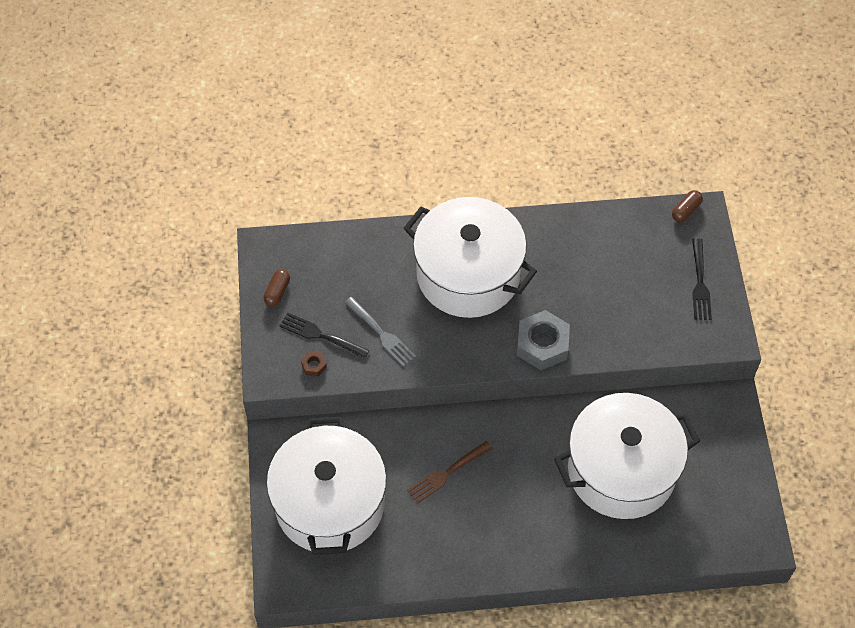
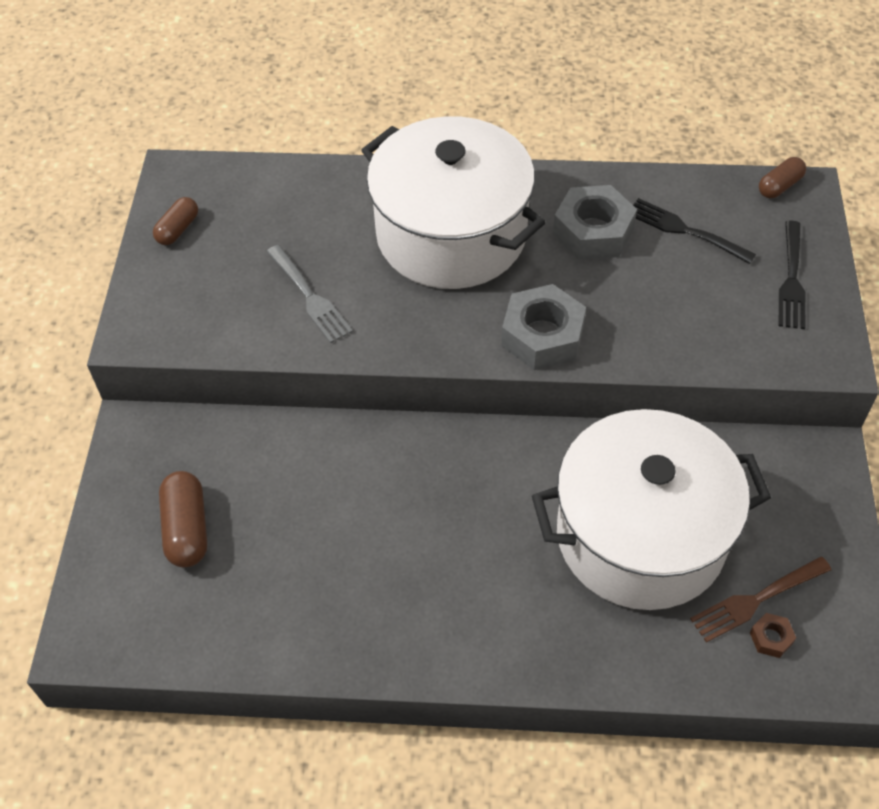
camera: 10 degrees right, 5 degrees down
white pot [266,417,387,555] -> brown capsule [159,471,207,567]
black fork [280,312,369,359] -> black fork moved to [633,198,756,264]
brown nut [301,351,327,377] -> brown nut moved to [750,613,796,658]
brown fork [407,441,493,503] -> brown fork moved to [690,556,831,643]
none -> grey nut [553,185,637,260]

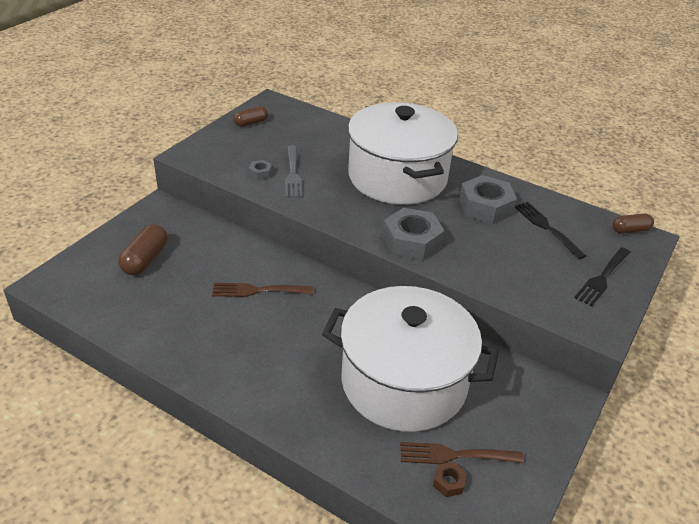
camera: 25 degrees right, 15 degrees down
none -> brown fork [212,283,313,297]
none -> grey nut [249,160,272,180]

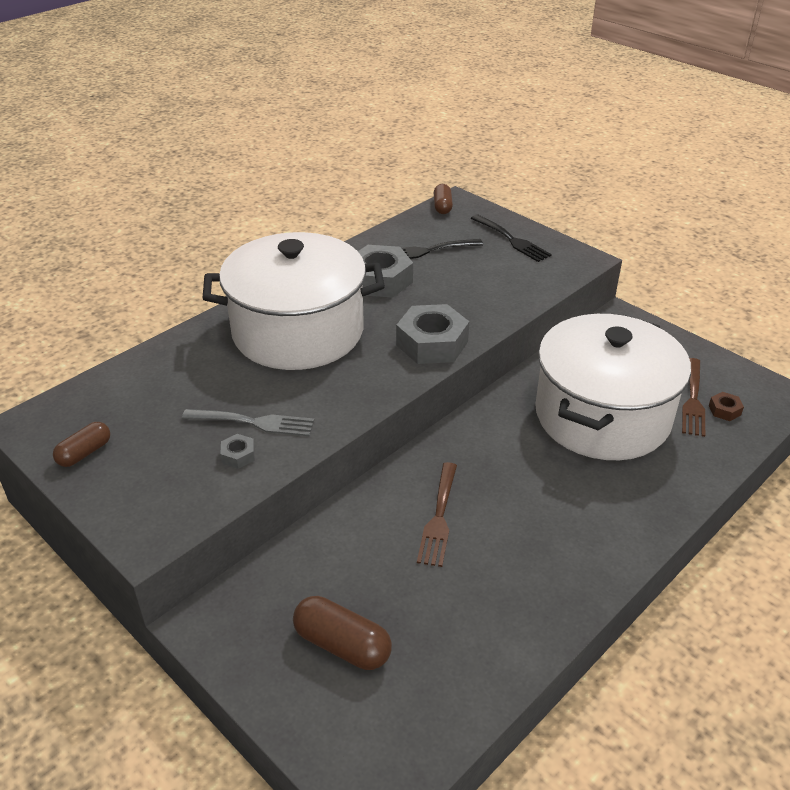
camera: 75 degrees left, 0 degrees up
brown capsule [234,106,268,127] -> brown capsule turned 60 degrees clockwise [53,422,110,467]

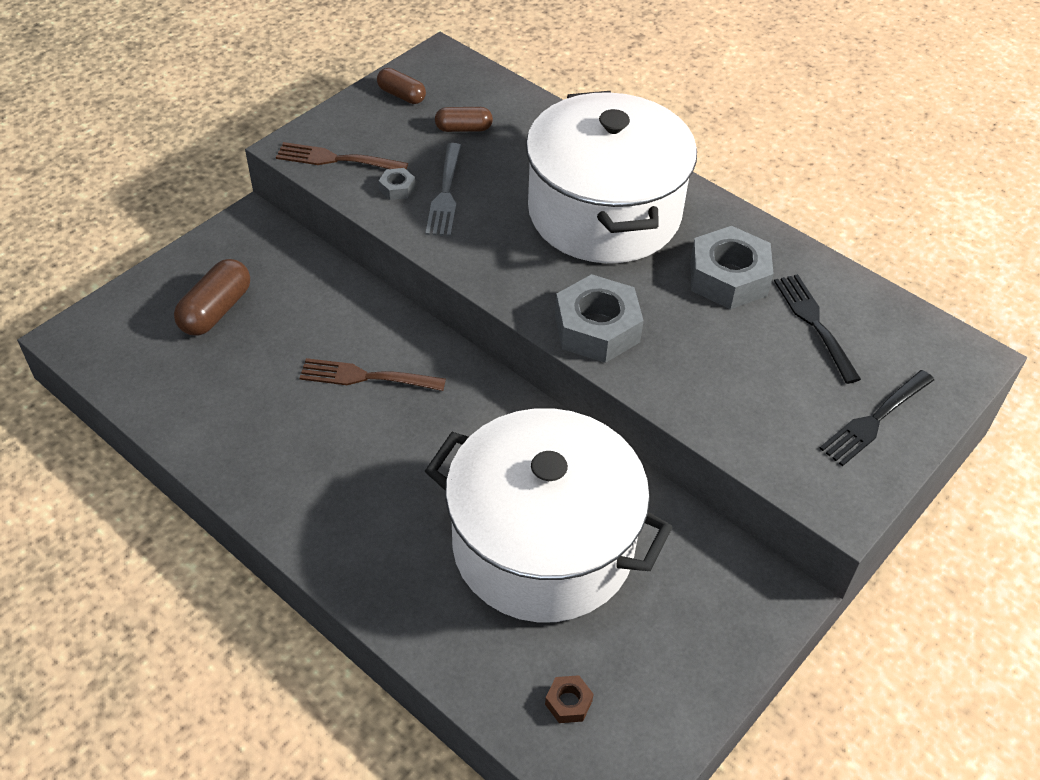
camera: 85 degrees right, 10 degrees up
brown capsule [434,184,453,214] -> brown capsule moved to [435,107,493,132]
brown fork [682,358,705,437] -> brown fork moved to [276,142,408,170]

